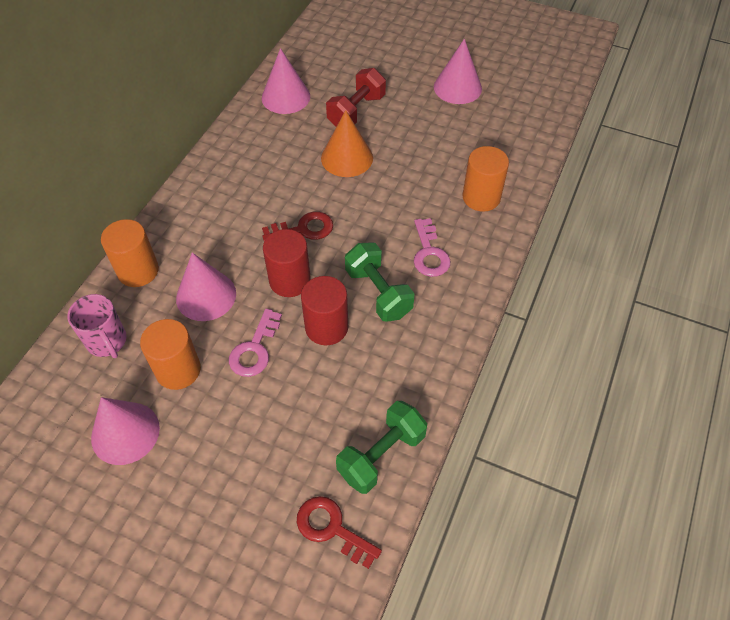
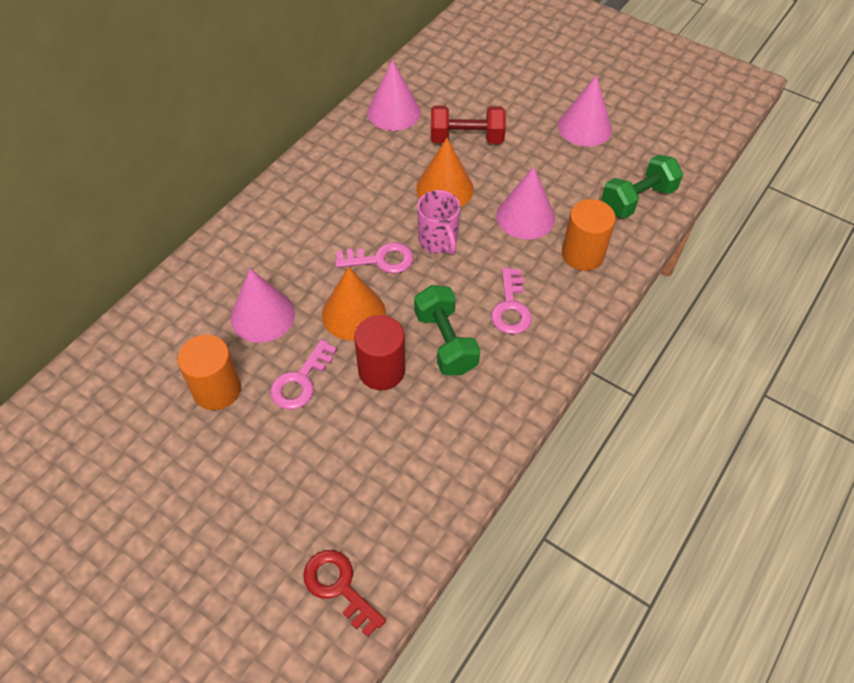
camera: 10 degrees right, 0 degrees up
pink mug [67,294,127,358] -> pink mug moved to [417,190,460,255]
pink cone [91,397,160,465] -> pink cone moved to [496,167,555,240]
orange cylinder [101,219,159,287] -> none
red key [262,211,333,241] -> pink key [335,242,414,274]
red cylinder [263,229,311,297] -> orange cone [322,267,386,340]
red dumbbell [326,68,386,127] -> red dumbbell turned 45 degrees clockwise [431,105,506,144]
green dumbbell [336,401,427,494] -> green dumbbell moved to [601,155,683,218]

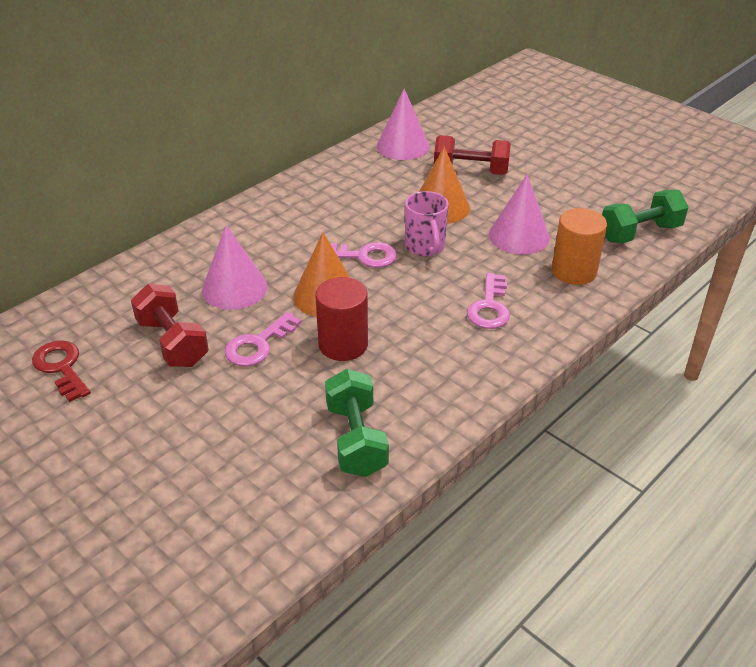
camera: 10 degrees right, 15 degrees down
orange cylinder [177,335,241,410] -> red dumbbell [131,284,209,367]
red key [303,550,386,637] -> red key moved to [32,340,91,402]
green dumbbell [414,285,480,375] -> green dumbbell moved to [325,369,389,477]
pink cone [558,75,612,147] -> none

